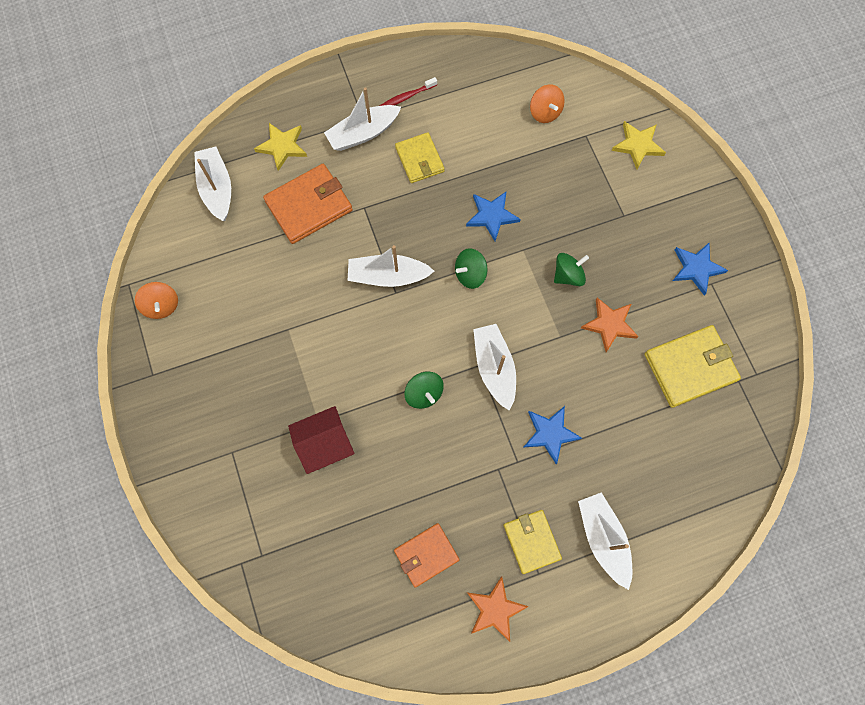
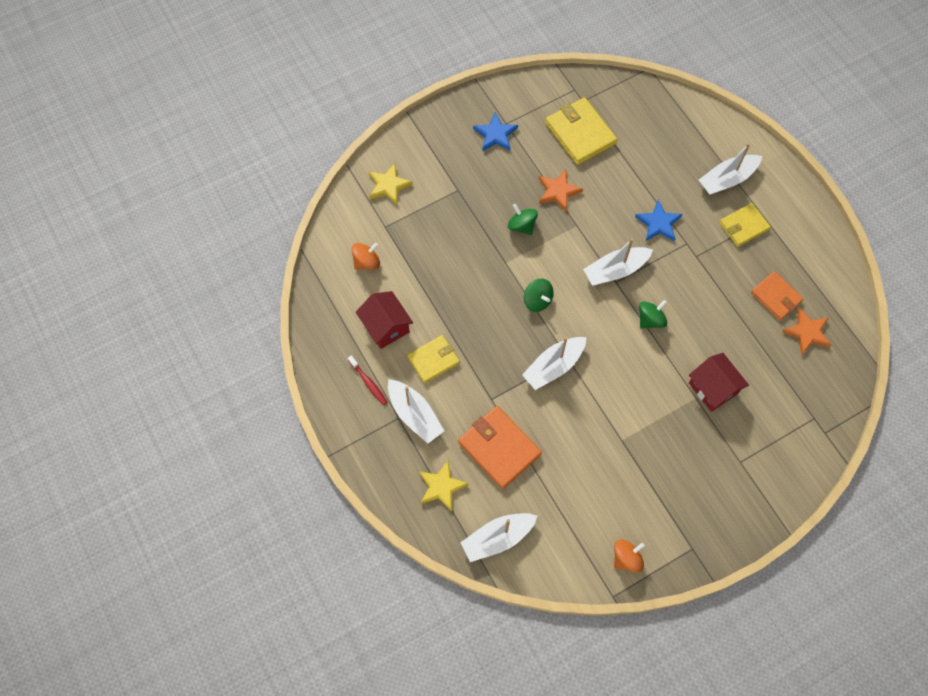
camera: 100 degrees left, 5 degrees down
white boat [348,245,434,287] -> white boat turned 60 degrees clockwise [522,337,587,390]
blue star [466,191,521,241] -> none
orange star [467,576,529,642] -> orange star moved to [782,308,831,355]
none -> red house [356,291,413,349]

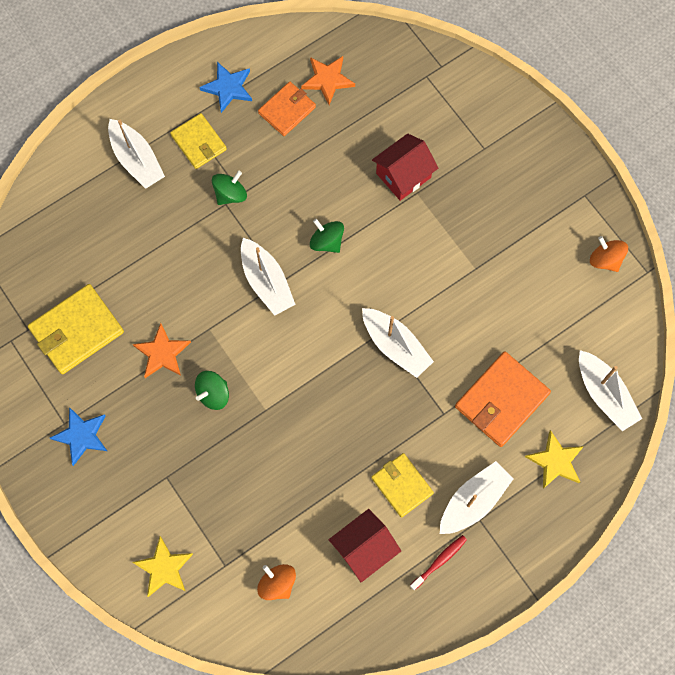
camera: 95 degrees left, 5 degrees up
green spinning top [524,279,554,312] -> green spinning top moved to [212,171,247,205]
blue star [635,200,683,241] -> blue star moved to [199,62,252,113]

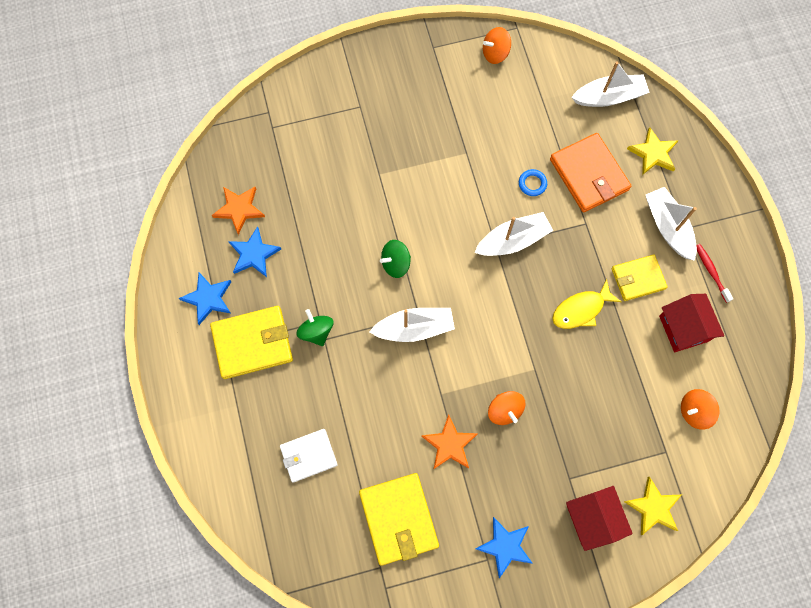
camera: 70 degrees left, 0 degrees up
white boat [108,119,165,189] -> none
yellow wallet [170,113,227,169] -> yellow wallet [210,306,293,379], size x1.54
green spinning top [195,371,229,410] -> orange spinning top [488,391,525,425]
orange wallet [258,81,316,136] -> blue star [228,226,281,277]
red house [372,134,438,201] -> red house moved to [566,486,633,551]
none -> white wallet [280,429,338,483]
none -> blue ring [519,169,547,196]
none -> yellow fish [552,279,622,329]

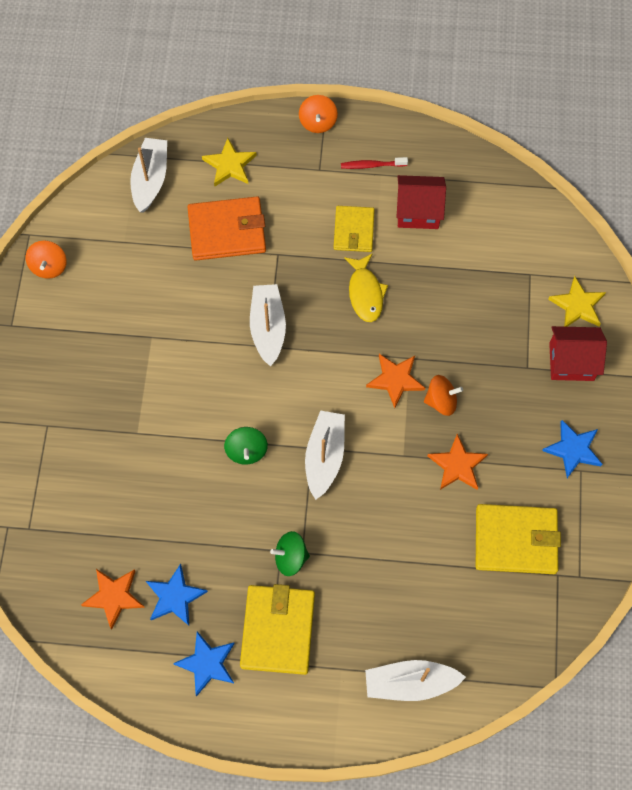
camera: 70 degrees left, 5 degrees down
white wallet [280,429,338,483] -> none
blue ring [519,169,547,196] -> none
white boat [646,187,697,261] -> white boat moved to [365,660,466,701]
orange spinning top [681,389,720,430] -> orange spinning top moved to [299,95,338,133]
none -> orange star [366,354,425,408]

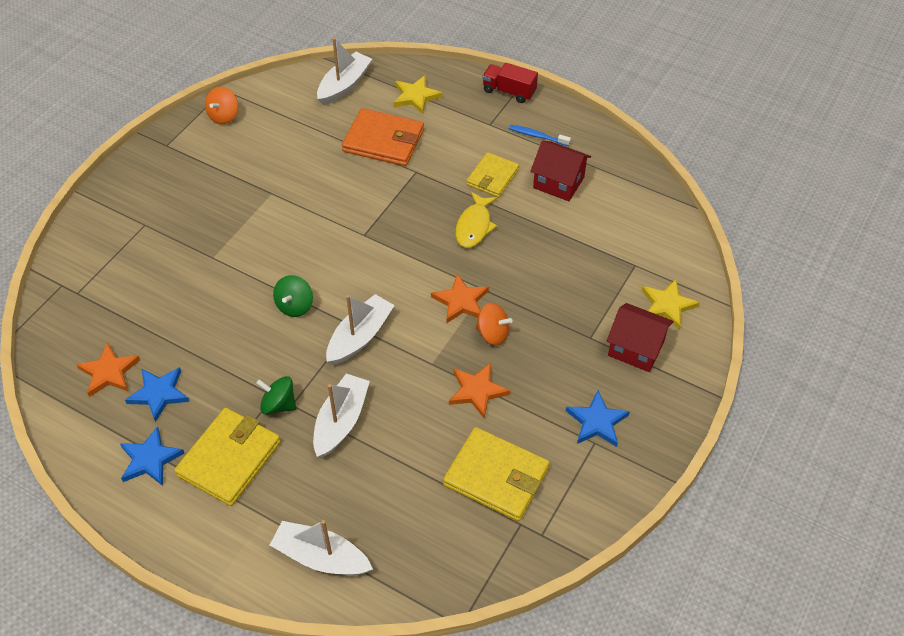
camera: 25 degrees right, 15 degrees down
white boat [250,284,286,367] -> white boat moved to [313,374,370,458]
orange spinning top [299,95,338,133] -> red truck [482,62,538,103]
red toothbrush [341,157,408,169] -> blue toothbrush [509,125,571,146]

